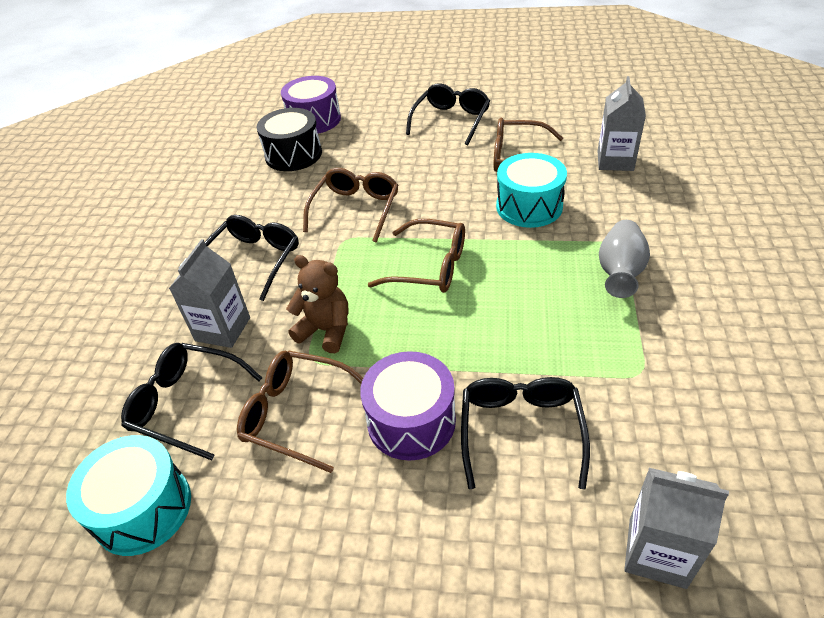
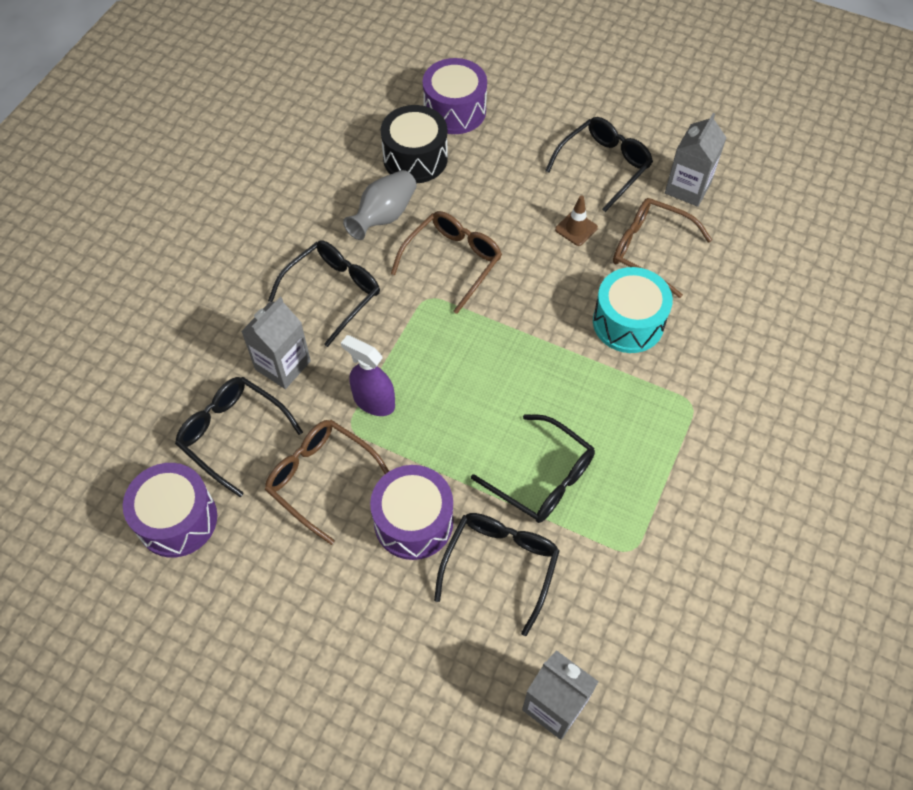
camera: 15 degrees right, 15 degrees up
turquoise drum [66,435,191,556] -> purple drum [123,463,217,558]
brown teddy bear [286,255,348,353] -> purple spray bottle [341,335,395,416]
brown glasses [368,219,465,293] -> none
grey carton [598,76,646,171] -> grey carton moved to [665,113,727,207]
grey vase [599,220,650,298] -> grey vase moved to [343,170,417,240]
none -> black glasses [471,414,595,523]
none -> brown traffic cone [555,195,598,246]

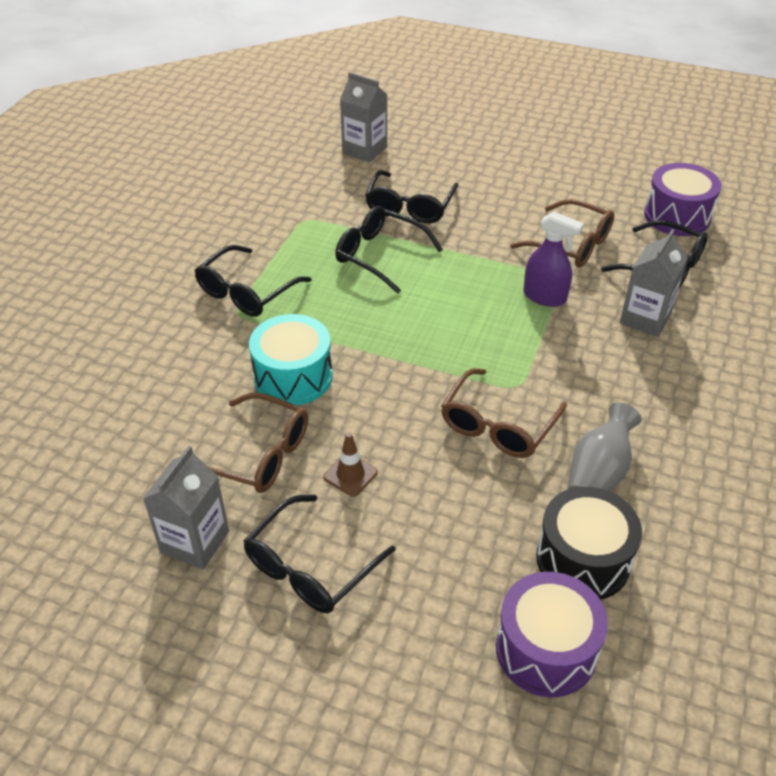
camera: 175 degrees right, 15 degrees down
black glasses [268,240,380,347] -> black glasses moved to [194,245,312,317]
purple drum [370,465,453,560] -> none

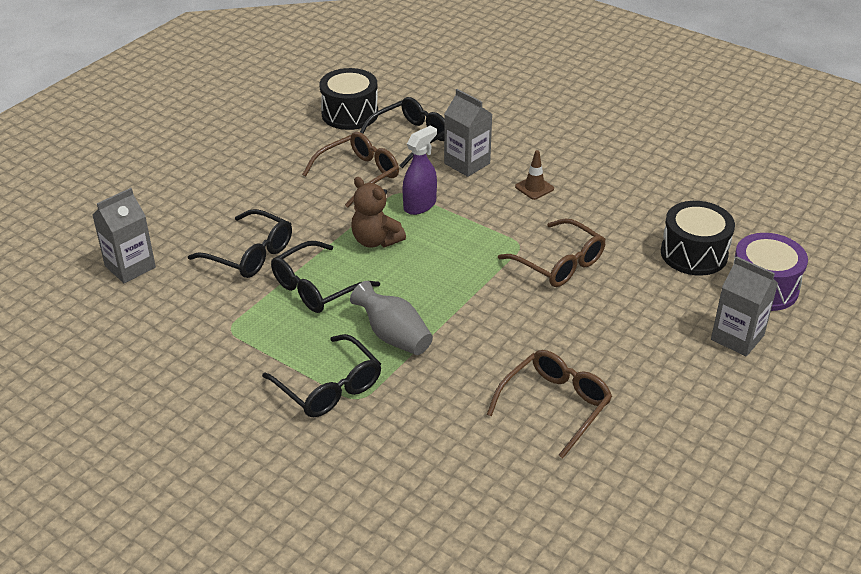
camera: 75 degrees left, 5 degrees down
grey carton [143,446,229,570] -> grey carton moved to [711,256,778,356]
black glasses [243,495,395,613] -> none
turquoise drum [249,314,333,405] -> none
brown traffic cone [324,432,378,497] -> brown traffic cone moved to [515,150,554,200]
grey vase [567,402,642,492] -> grey vase moved to [350,281,433,355]
purple drum [644,163,721,236] -> black drum [320,68,378,130]
none -> brown teddy bear [351,177,406,248]

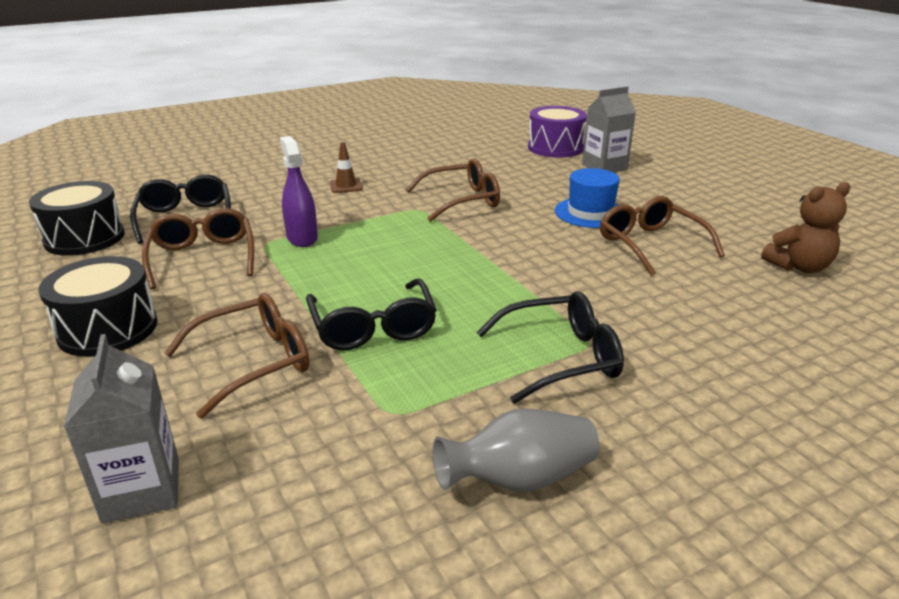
camera: 65 degrees left, 10 degrees down
black glasses [188,209,292,278] -> brown glasses [164,293,309,419]
grey vase [350,281,433,355] -> grey vase moved to [433,409,599,492]
brown teddy bear [351,177,406,248] -> brown teddy bear moved to [761,182,850,273]
grey carton [444,89,492,177] -> none
black drum [661,201,735,276] -> black drum moved to [38,256,157,357]
none -> blue hat [555,168,620,228]

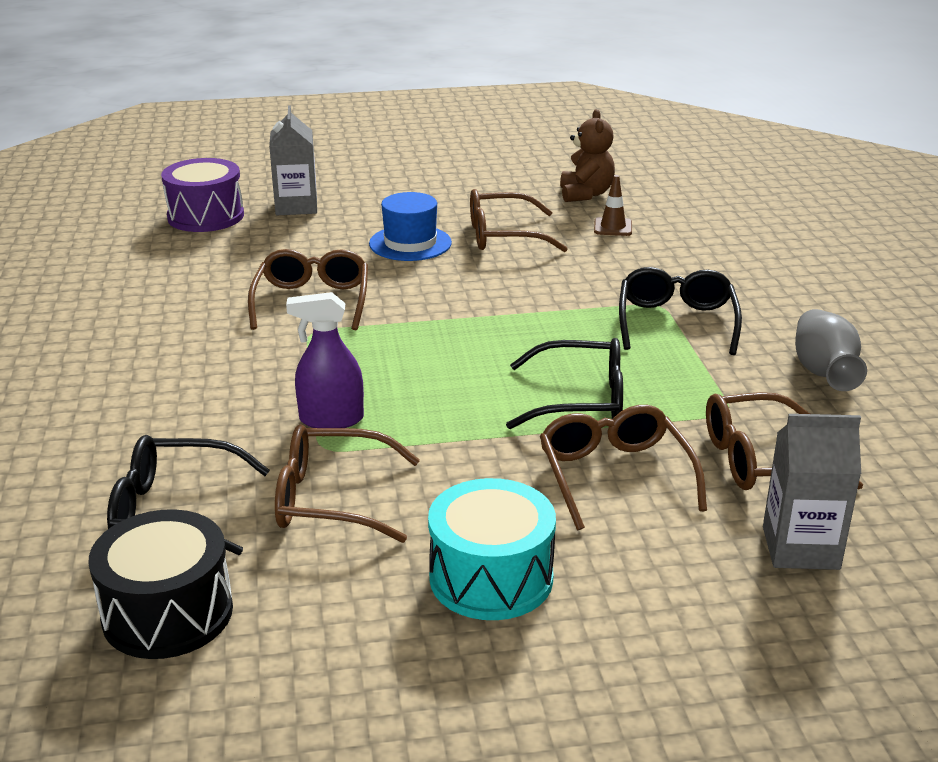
camera: 70 degrees left, 0 degrees up
black drum [38,256,157,357] -> turquoise drum [428,478,556,620]
brown traffic cone [330,142,363,193] -> brown traffic cone moved to [594,175,632,236]
none -> brown glasses [706,392,863,490]

